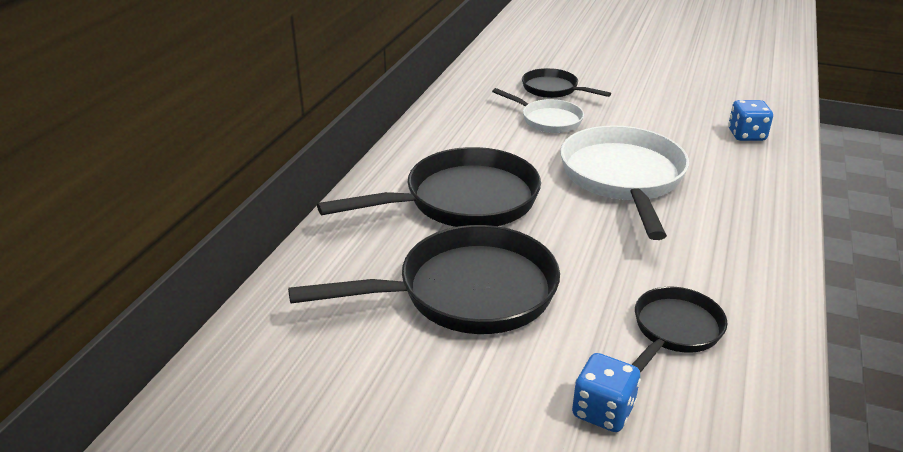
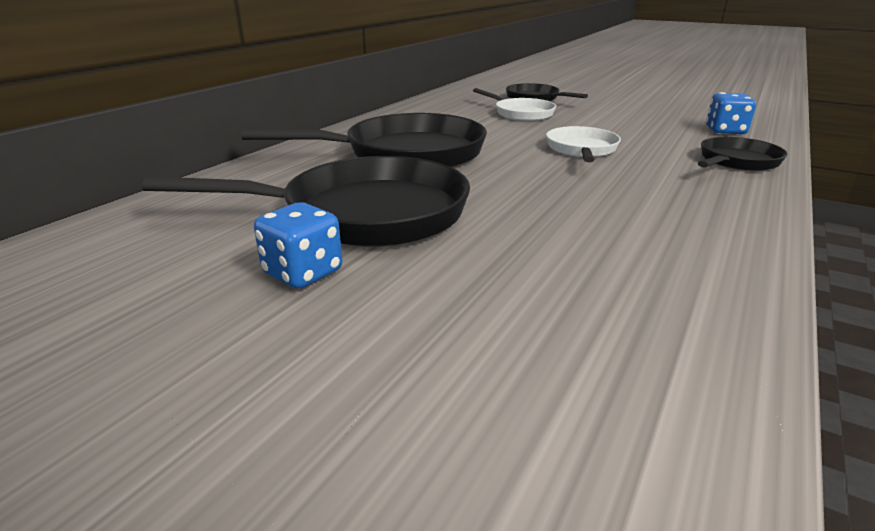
camera: 10 degrees right, 5 degrees down
white pan [560,125,689,240] -> white pan [546,126,621,162], size x0.54
blue dice [572,353,641,432] -> blue dice moved to [254,202,342,289]
black pan [632,287,727,373] -> black pan moved to [698,137,787,171]

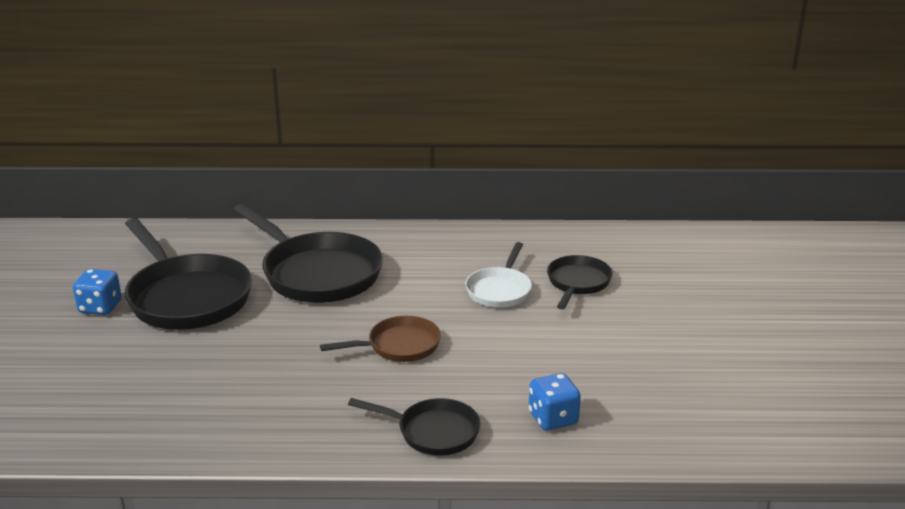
camera: 60 degrees right, 0 degrees up
white pan [546,126,621,162] -> brown pan [320,316,441,362]

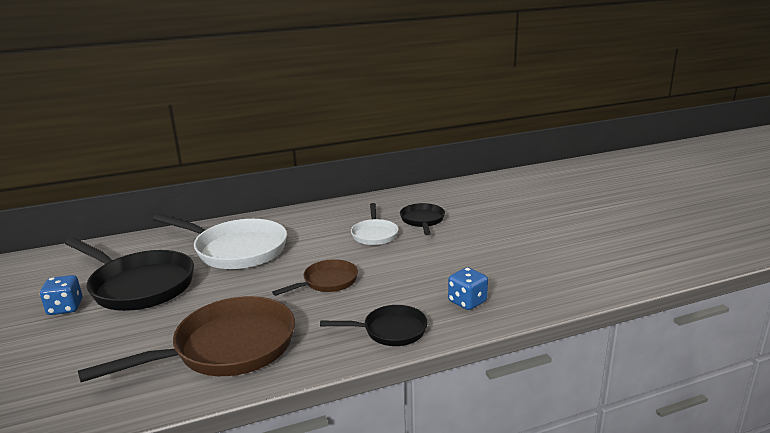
camera: 20 degrees left, 5 degrees down
black pan [234,204,383,303] -> white pan [153,214,287,269]
none -> brown pan [78,296,295,382]

